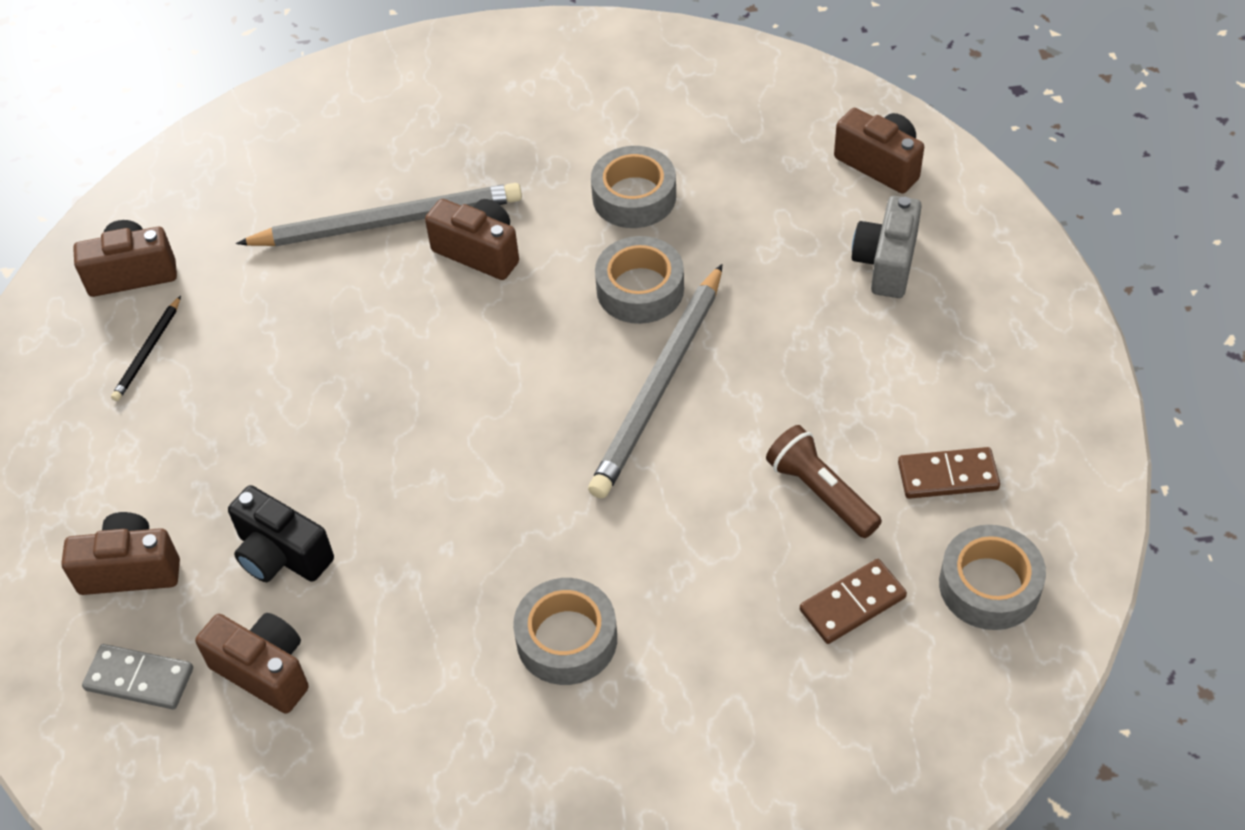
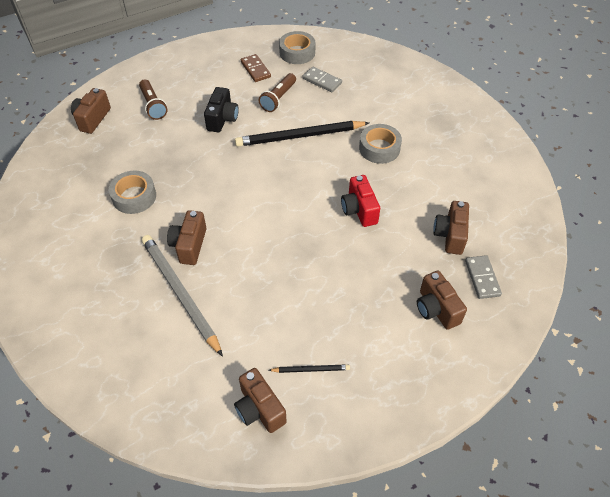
camera: 115 degrees left, 0 degrees up
black camera [228,485,334,582] -> black camera moved to [204,87,239,133]
grey pencil [588,264,723,499] -> none
grey tape [595,236,684,324] -> none
brown domino [800,559,907,644] -> grey domino [303,67,342,92]
grey camera [852,196,922,298] -> brown flashlight [139,79,167,120]
none -> black pencil [235,121,369,147]
none -> red camera [341,175,380,227]

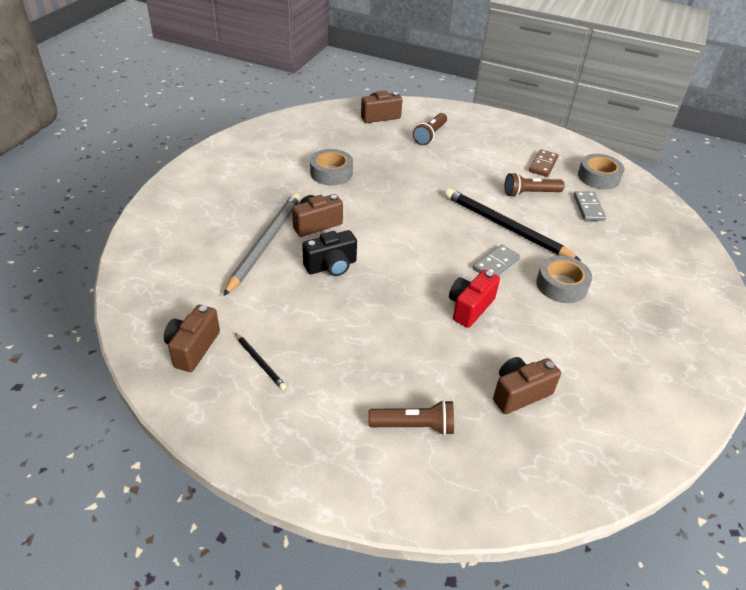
camera: 50 degrees right, 10 degrees down
black camera [204,87,239,133] -> black camera moved to [302,230,357,276]
brown camera [417,271,467,330] -> brown flashlight [368,400,454,435]
grey domino [465,255,502,299] -> grey domino moved to [473,245,520,275]

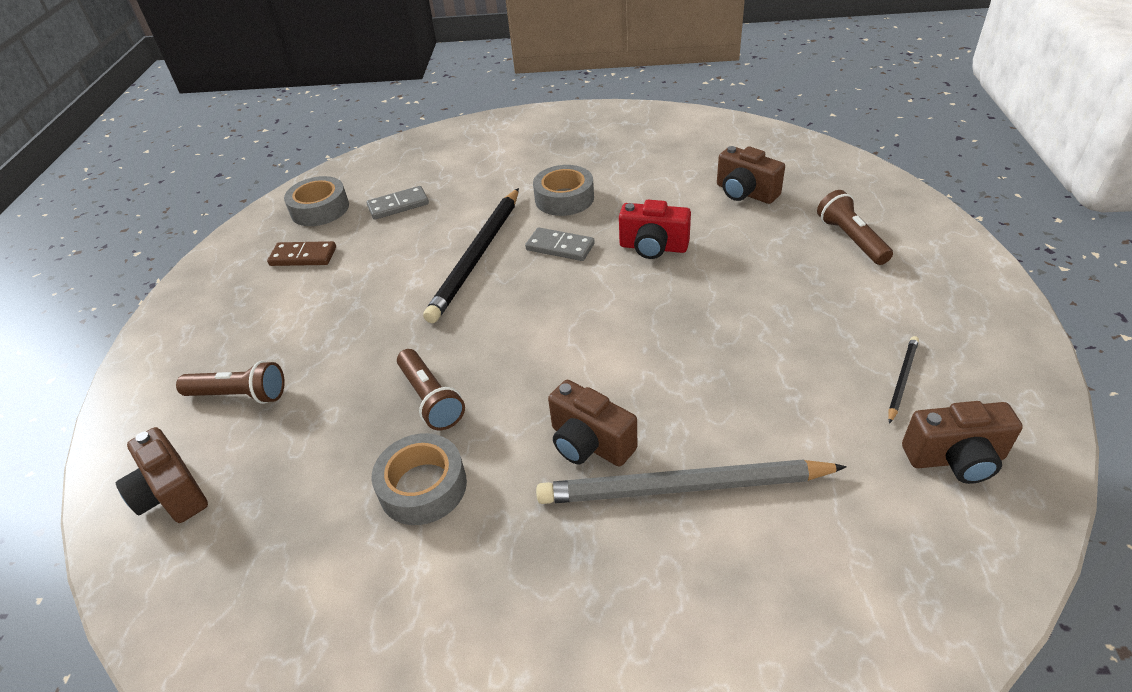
camera: 105 degrees left, 0 degrees up
black camera [302,230,357,276] -> none
brown flashlight [505,173,565,197] -> brown flashlight moved to [397,349,465,430]

